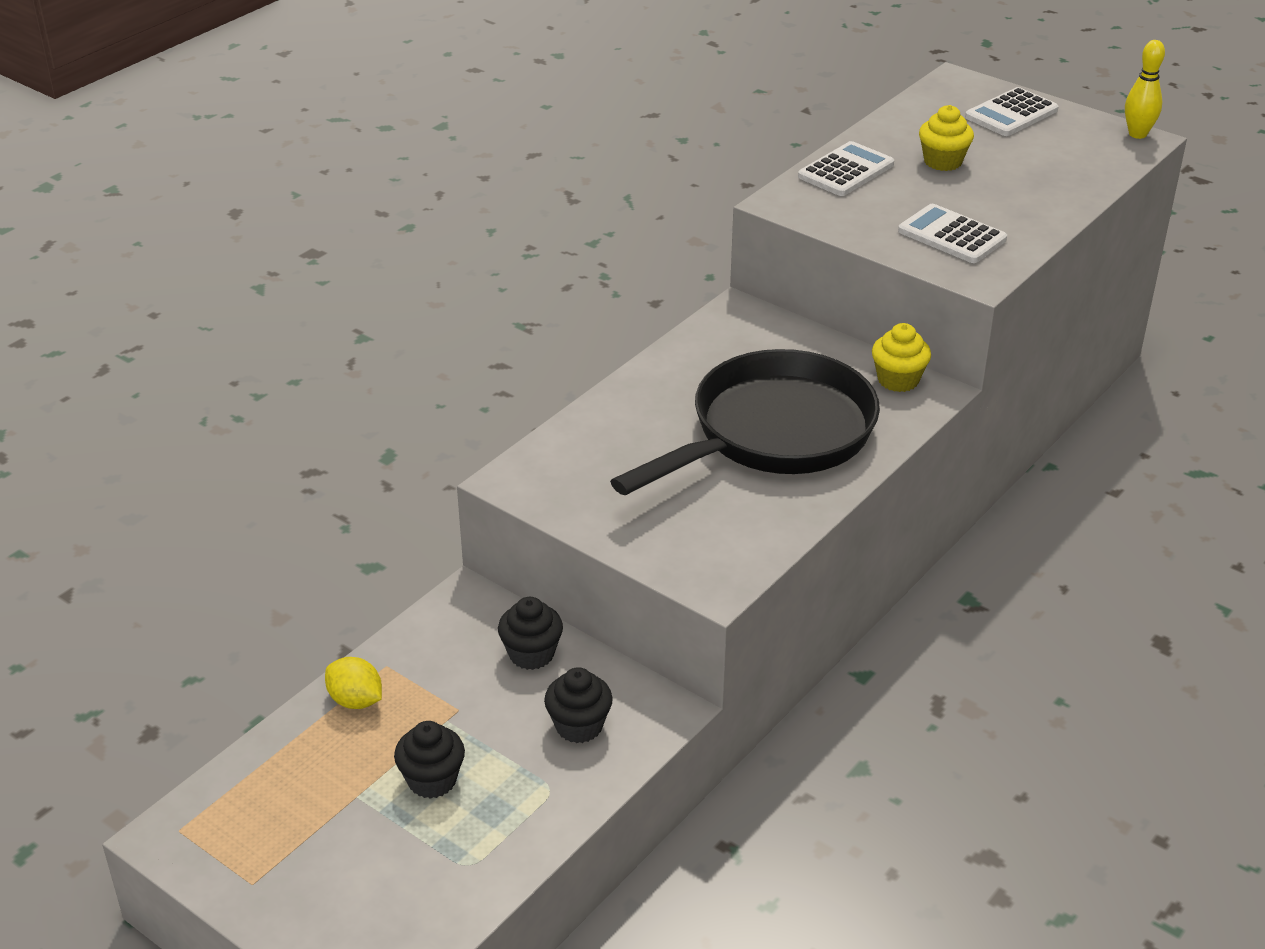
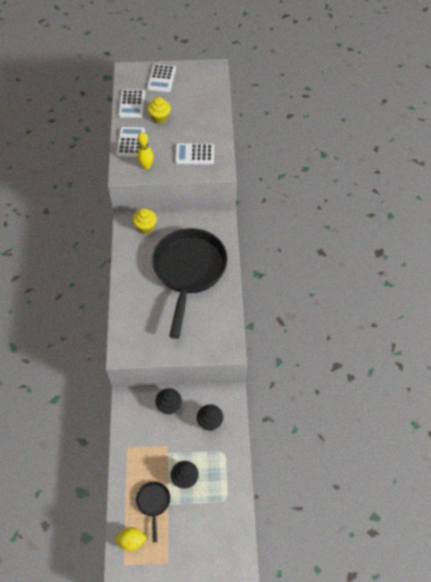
camera: 40 degrees left, 20 degrees up
yellow lemon [325,657,382,709] -> yellow lemon moved to [115,527,147,551]
yellow cupcake [872,323,931,392] -> yellow cupcake moved to [133,209,157,234]
yellow bowling pin [1125,40,1165,139] -> yellow bowling pin moved to [137,132,154,169]
none -> white calculator [118,90,145,118]
none -> black pan [136,481,170,542]

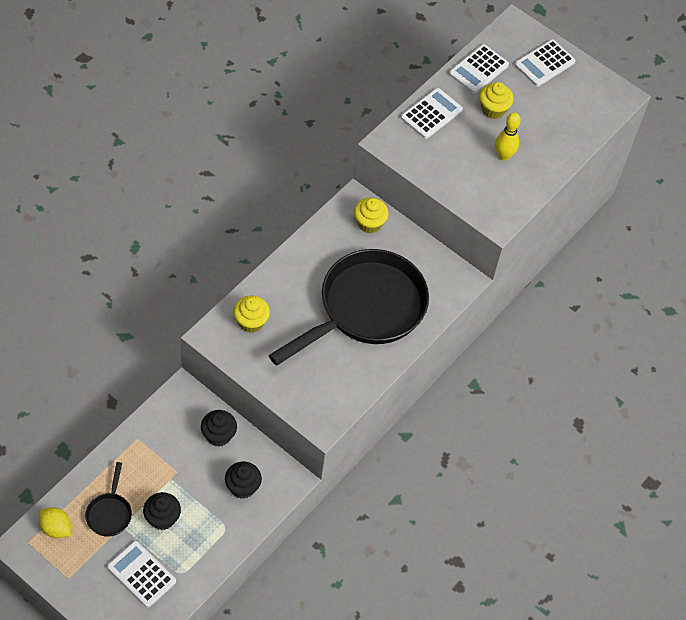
camera: 35 degrees right, 0 degrees up
black pan [136,481,170,542] -> black pan turned 150 degrees clockwise [85,462,132,537]
yellow bowling pin [137,132,154,169] -> yellow bowling pin moved to [495,112,521,161]
white calculator [175,143,214,165] -> white calculator moved to [107,541,176,608]
none -> yellow cupcake [234,295,270,333]

